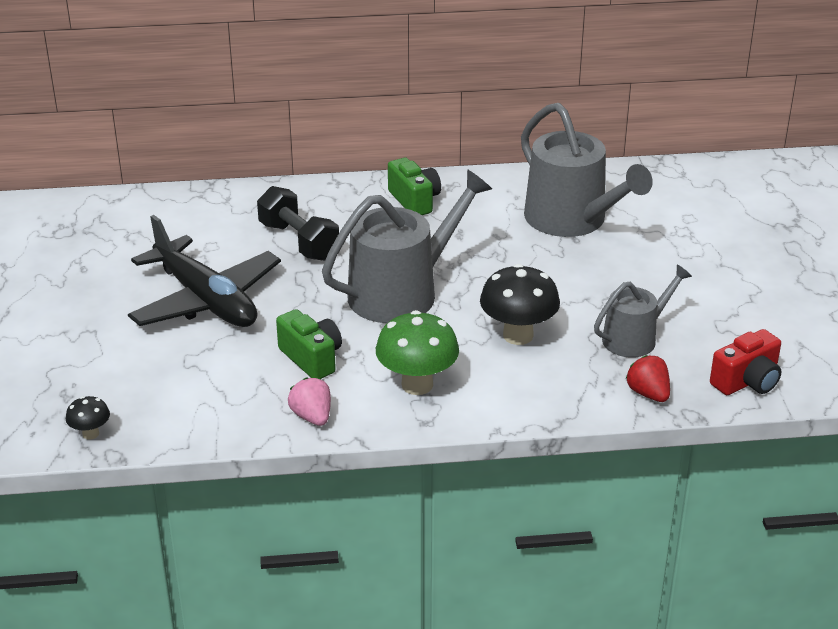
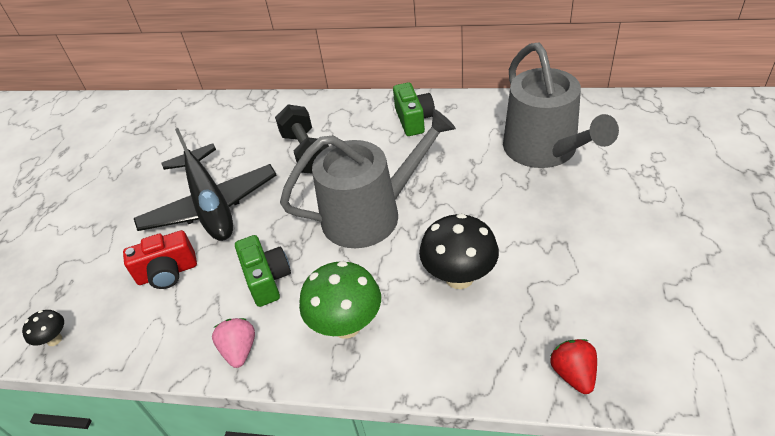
camera: 20 degrees right, 10 degrees up
grey watering can [594,264,692,358] -> none
red camera [710,329,781,395] -> red camera moved to [123,230,197,289]

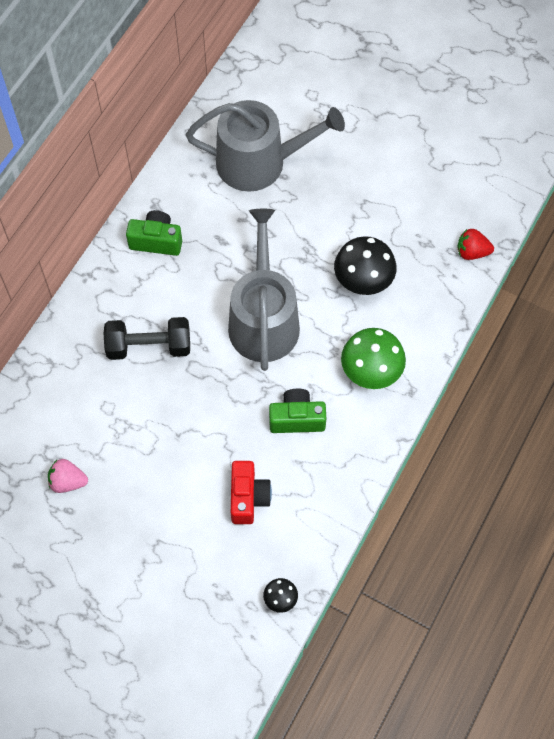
camera: 75 degrees left, 20 degrees up
black plane [134,128,276,241] -> none
pink strawberry [212,318,255,368] -> pink strawberry moved to [48,459,88,493]

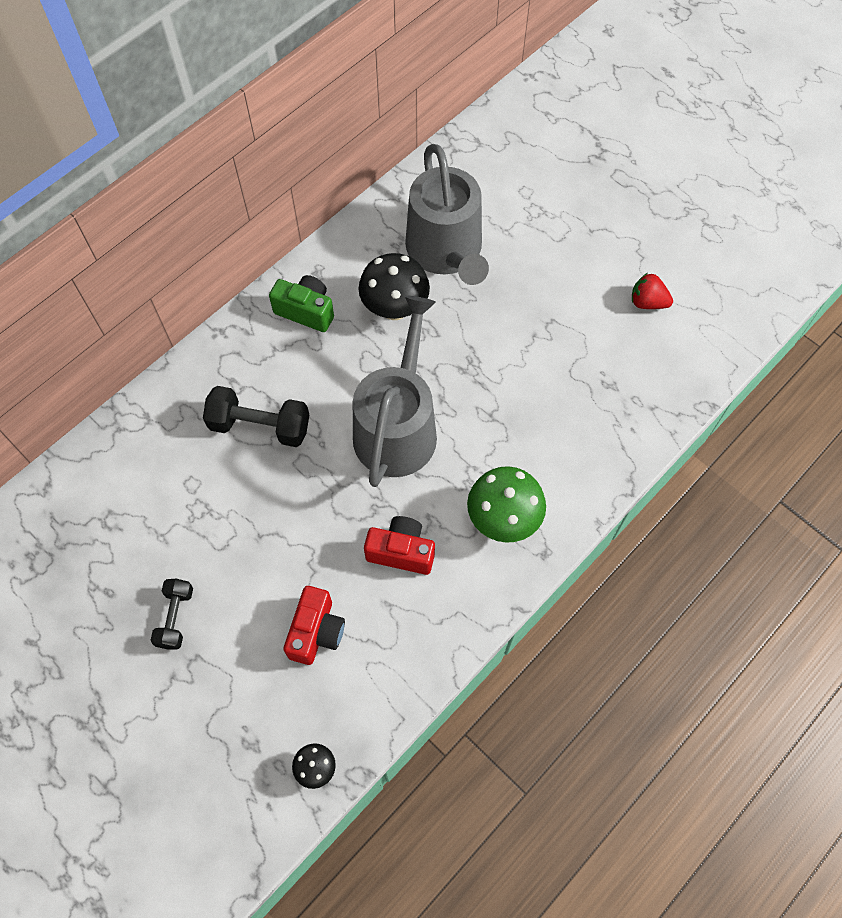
camera: 15 degrees right, 0 degrees up
pink strawberry [48,459,88,493] -> none
grey watering can [186,100,345,192] -> grey watering can turned 60 degrees clockwise [405,144,489,285]
green camera [269,389,326,433] -> red camera [364,516,435,575]
black mushroom [334,236,397,295] -> black mushroom moved to [358,253,430,320]
red strawberry [458,229,494,260] -> red strawberry moved to [632,273,673,309]
none -> black dumbbell [151,579,193,650]

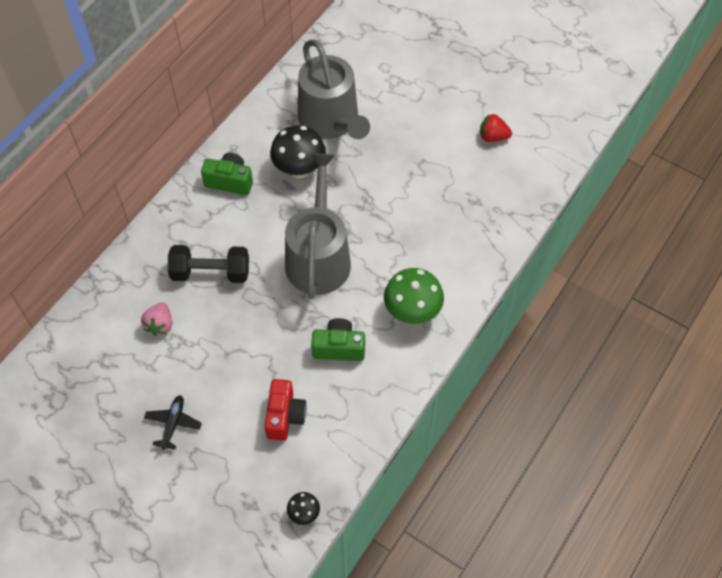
camera: 10 degrees left, 5 degrees down
black dumbbell [151,579,193,650] -> black plane [144,395,202,450]
red camera [364,516,435,575] -> green camera [311,318,365,361]
none -> pink strawberry [141,302,172,336]

